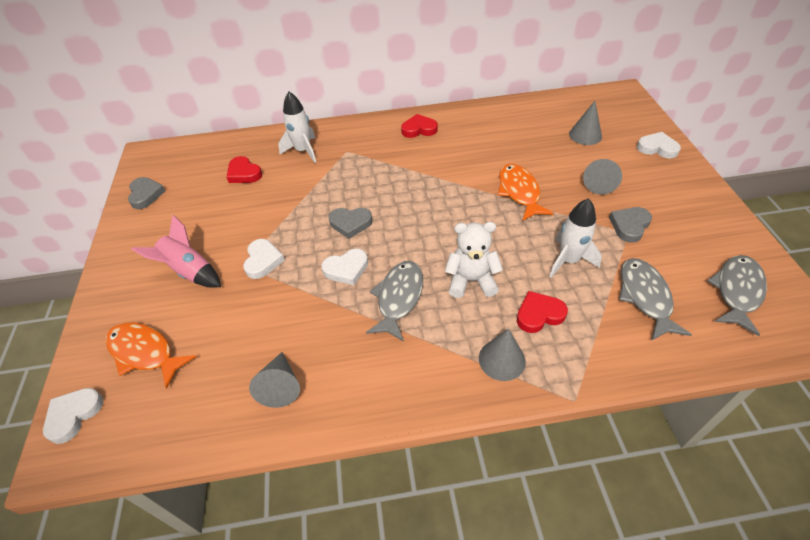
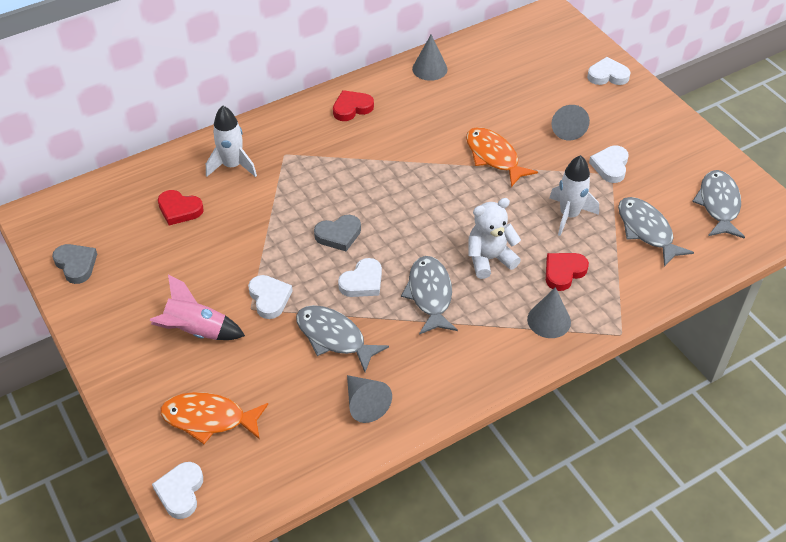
camera: 25 degrees left, 0 degrees up
grey cone [569,101,602,145] -> grey cone moved to [412,35,448,81]
grey heart [609,207,652,243] -> white heart [589,146,629,183]
none -> grey fish [296,305,389,372]

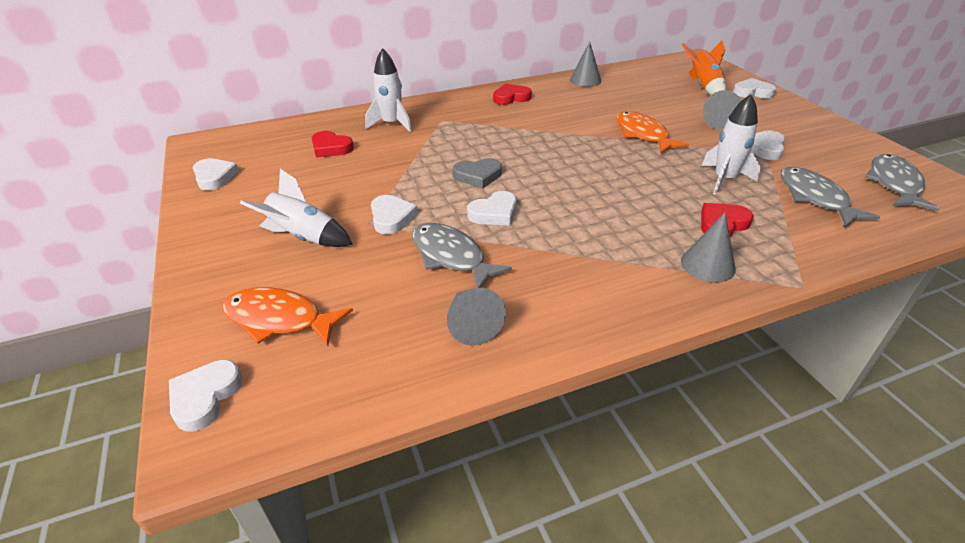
camera: 10 degrees right, 10 degrees down
grey heart [52,244,97,284] -> white heart [193,158,239,191]
pink rocket [150,275,245,340] -> white rocket [240,169,353,247]
grey fish [401,256,458,335] -> none
white teddy bear [468,198,521,279] -> none
none -> orange rocket [682,41,726,95]

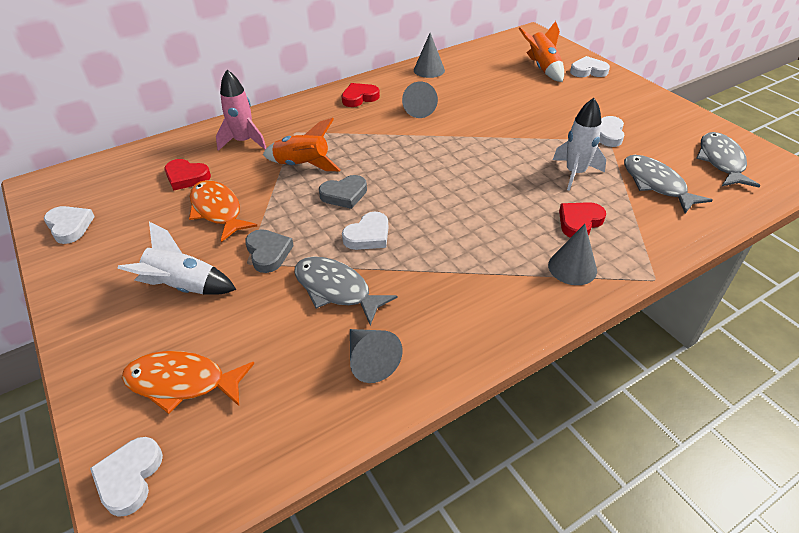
camera: 10 degrees left, 5 degrees up
white rocket [365,48,412,132] -> pink rocket [216,70,266,151]
white heart [371,195,418,234] -> grey heart [245,229,294,273]
orange fish [616,111,689,154] -> orange fish moved to [189,180,257,242]
grey cone [703,90,741,129] -> grey cone moved to [402,82,438,118]
none -> orange rocket [263,118,341,171]

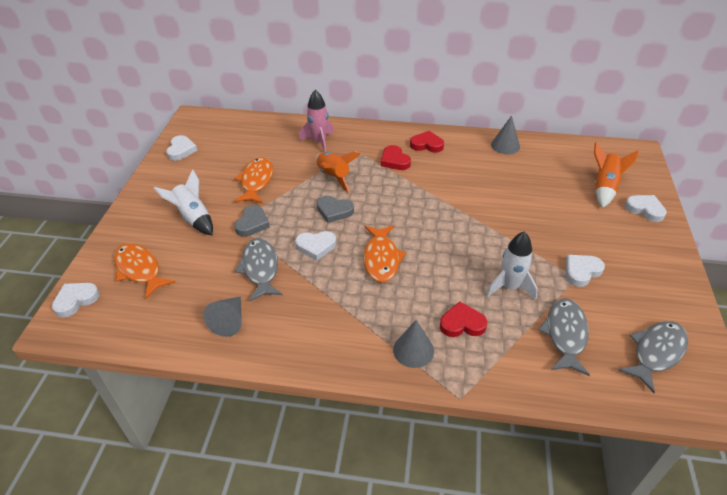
camera: 40 degrees right, 0 degrees up
red heart [164,159,211,191] -> red heart moved to [381,145,411,170]
grey cone [402,82,438,118] -> none
none -> orange fish [363,225,406,283]

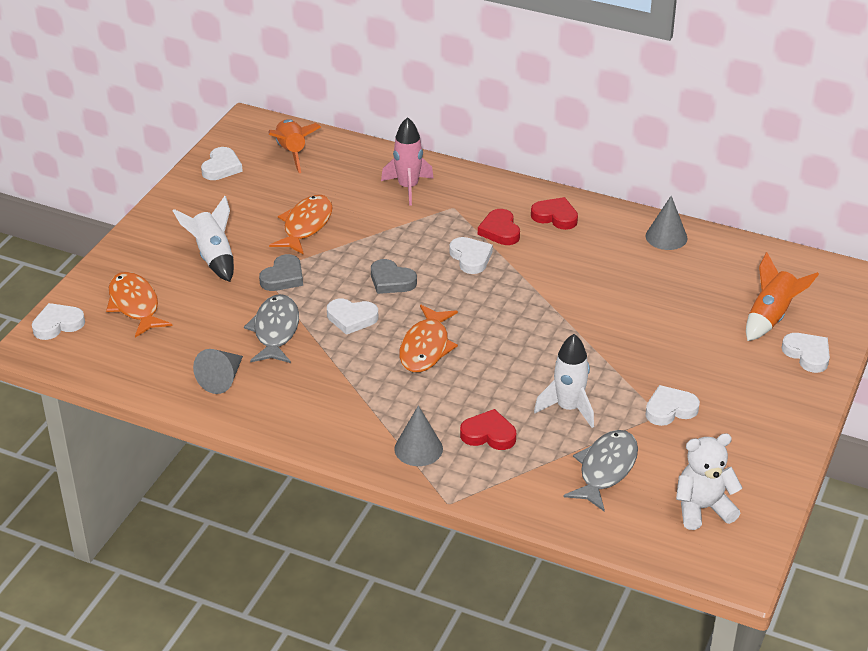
camera: 15 degrees right, 5 degrees down
orange rocket [316,152,361,193] -> orange rocket moved to [269,119,321,173]
grey fish [618,321,688,393] -> white teddy bear [676,433,743,530]
none -> white heart [449,237,493,274]

